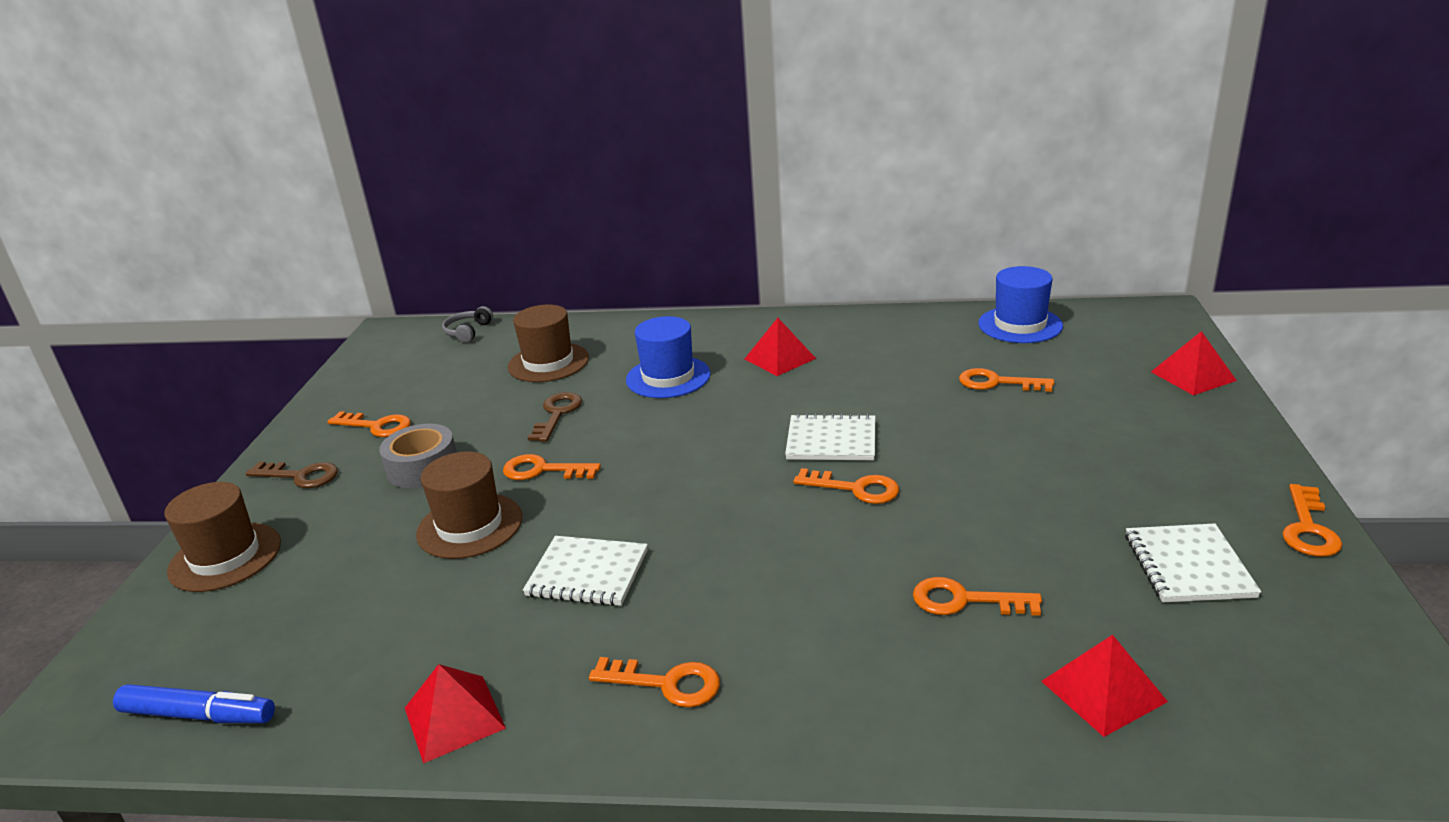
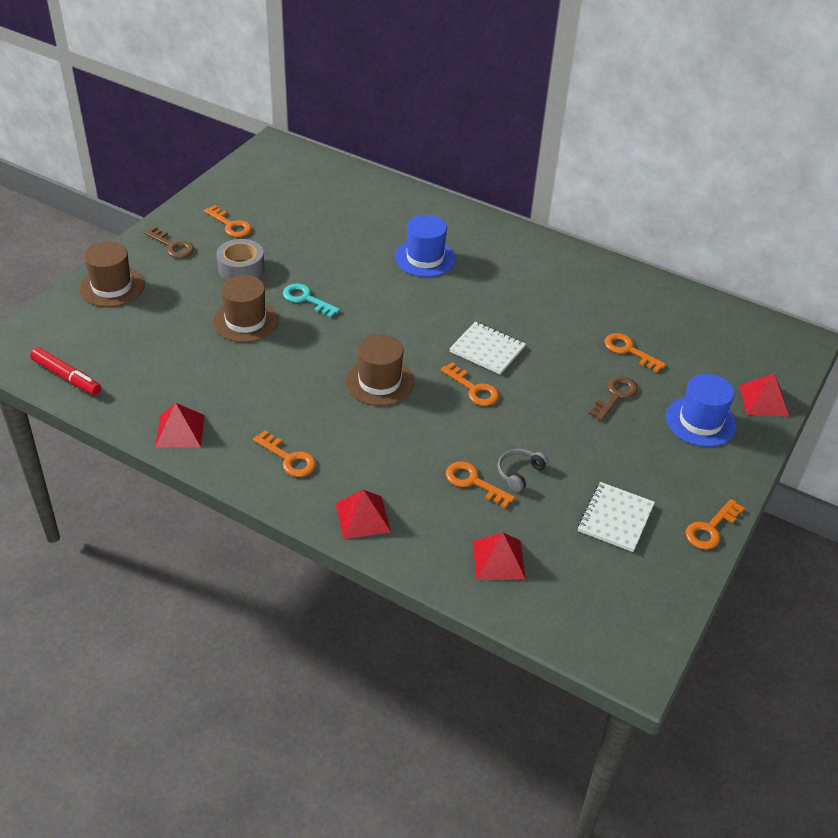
camera: 20 degrees right, 15 degrees up
blue marker [113,684,275,723] -> red marker [30,347,101,395]
grey headphones [442,306,493,343] -> grey headphones moved to [498,449,549,492]
orange key [503,454,601,480] -> turquoise key [283,283,340,318]
brown hat [508,305,589,382] -> brown hat moved to [345,334,414,406]
white notebook [523,536,648,606] -> none
brown key [527,392,582,442] -> brown key moved to [588,376,638,421]
red pyramid [745,318,816,376] -> red pyramid moved to [336,490,391,539]
blue hat [978,266,1063,343] -> blue hat moved to [666,374,737,447]

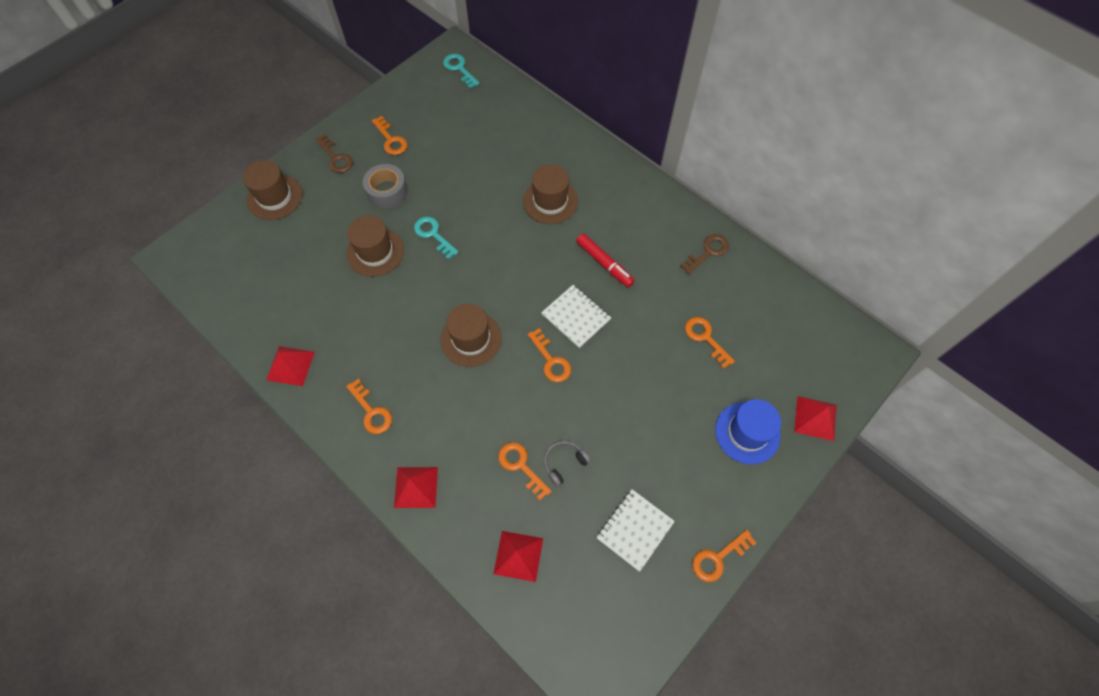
camera: 15 degrees right, 20 degrees up
red marker [30,347,101,395] -> red marker moved to [576,233,635,288]
blue hat [395,215,456,277] -> brown hat [523,164,578,224]
brown key [588,376,638,421] -> brown key moved to [680,234,729,274]
none -> turquoise key [443,54,480,89]

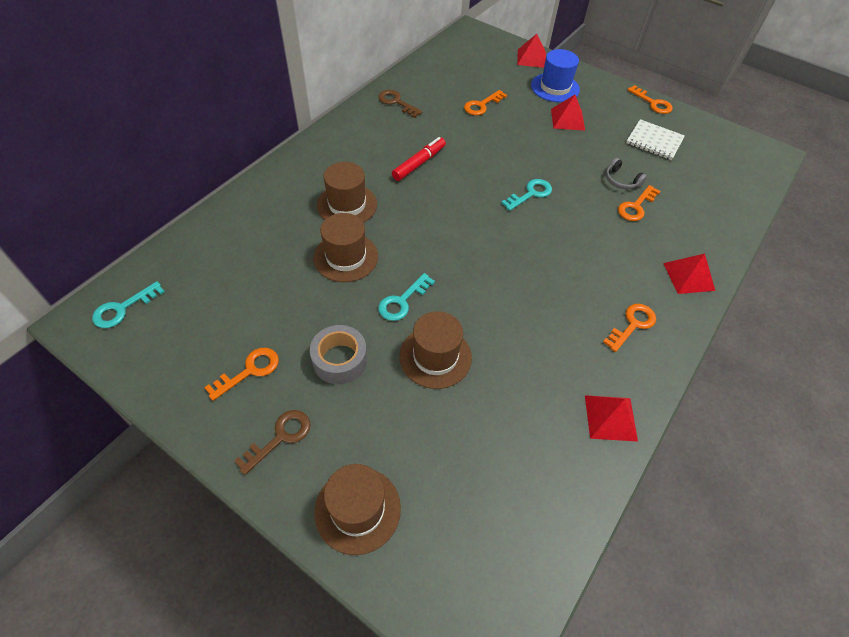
camera: 100 degrees left, 10 degrees down
brown hat [441,304,502,367] -> brown hat moved to [313,213,378,282]
red pyramid [493,531,543,582] -> red pyramid moved to [551,95,585,131]
orange key [528,328,571,382] -> turquoise key [501,179,552,211]
white notebook [541,285,611,348] -> none

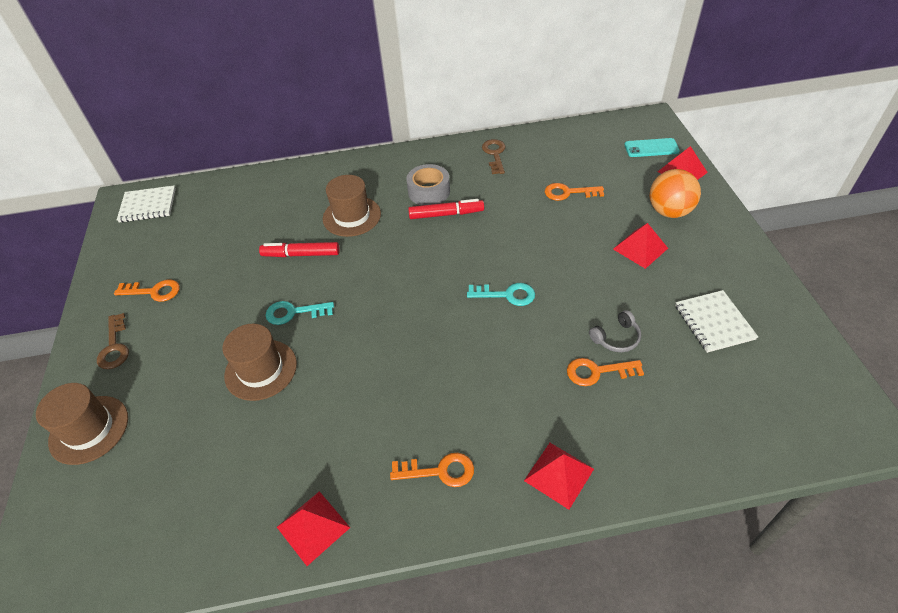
camera: 50 degrees right, 5 degrees down
turquoise key [92,281,165,328] -> white notebook [117,185,176,223]
brown key [234,410,310,475] -> brown key turned 75 degrees clockwise [97,313,129,369]
grey tape [310,325,367,384] -> grey tape moved to [406,164,450,205]
brown hat [313,213,378,282] -> red marker [259,242,340,257]
blue hat [531,49,580,102] -> orange ball [650,169,701,218]
grey headphones [606,158,647,189] -> grey headphones turned 120 degrees counterclockwise [589,310,641,352]
orange key [627,85,673,114] -> none
none -> turquoise phone [624,138,680,157]

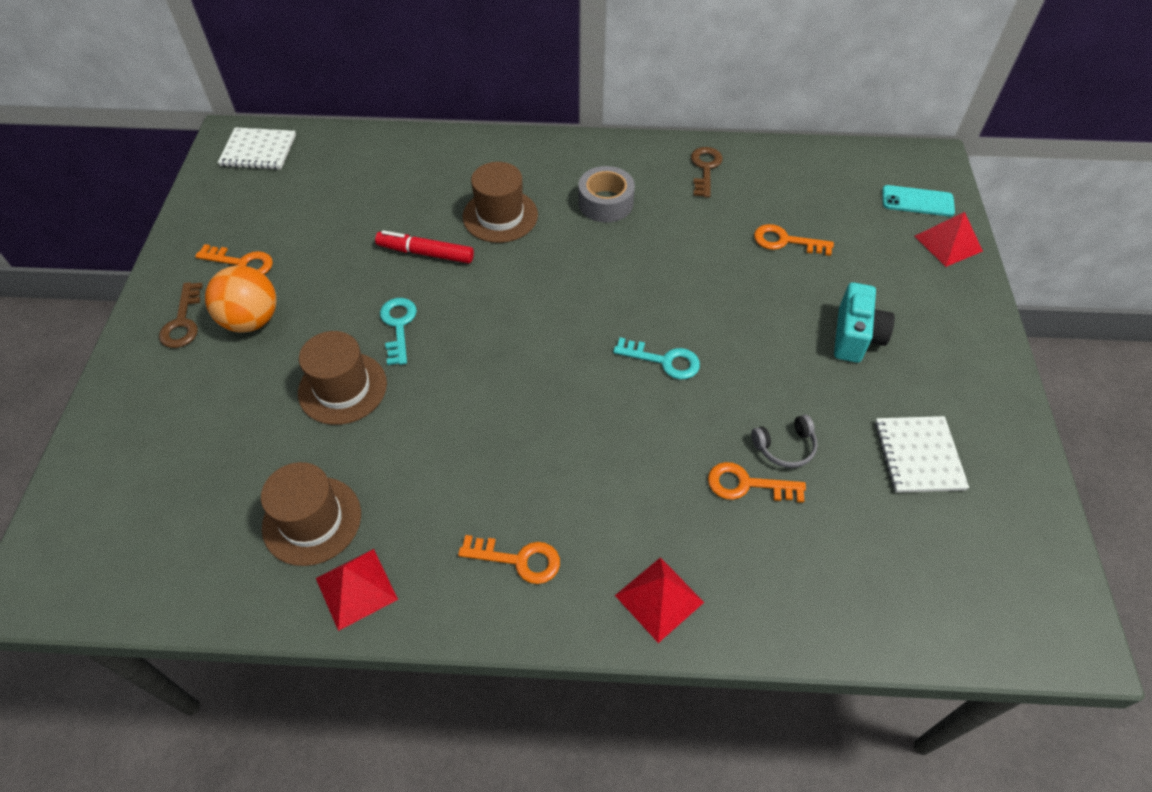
camera: 10 degrees right, 5 degrees up
brown hat [36,383,128,465] -> brown hat moved to [261,462,361,566]
turquoise key [266,301,334,325] -> turquoise key turned 75 degrees clockwise [380,298,417,365]
red marker [408,199,484,219] -> none
red pyramid [613,223,668,269] -> turquoise camera [834,282,895,363]
orange ball [650,169,701,218] -> orange ball moved to [205,266,276,333]

